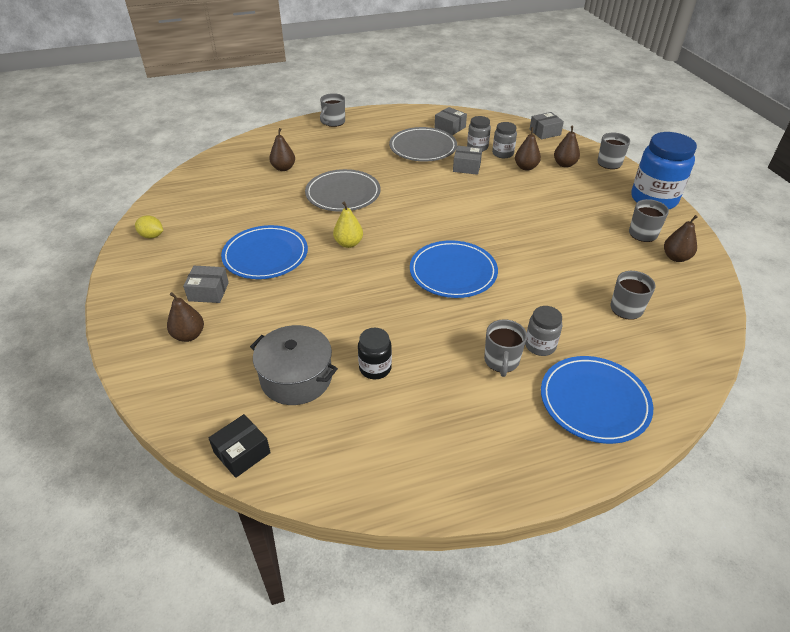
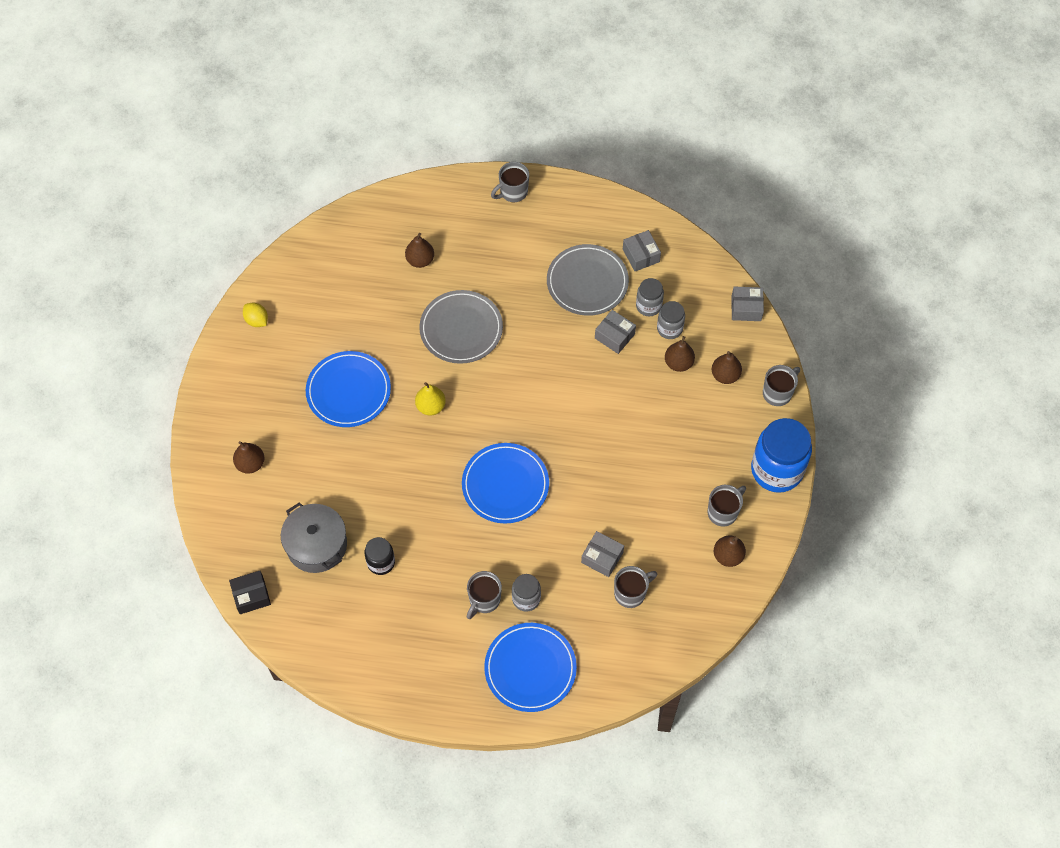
camera: 25 degrees right, 20 degrees up
grey box [183,266,229,303] -> grey box moved to [581,531,624,577]

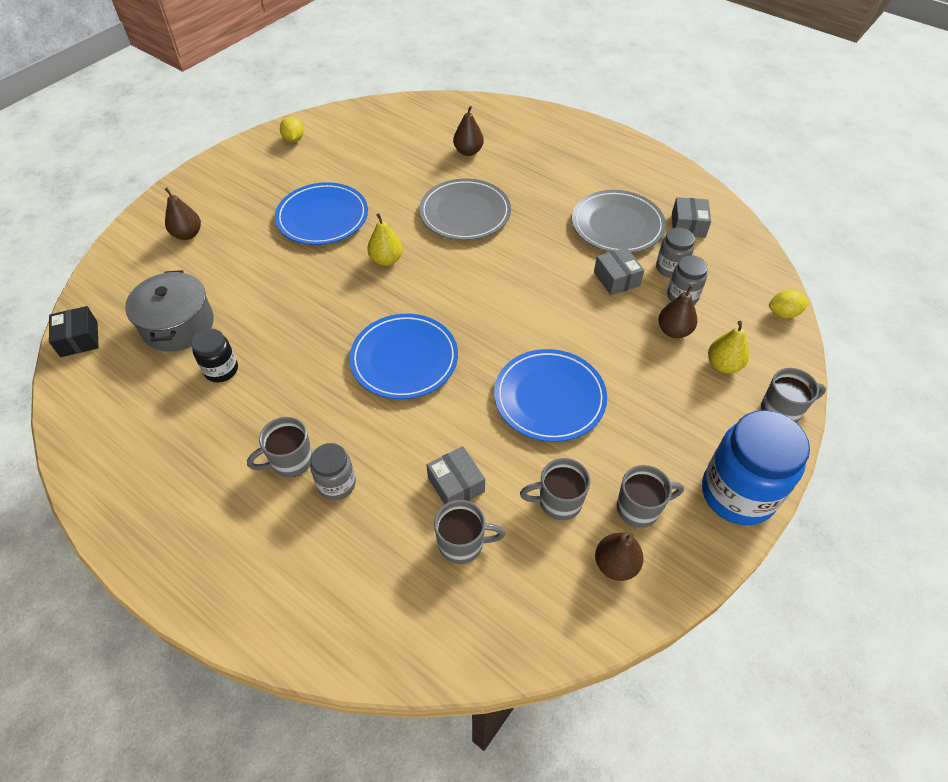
camera: 30 degrees right, 10 degrees down
black box [229,571,271,614] -> black box turned 60 degrees clockwise [49,306,99,357]
blue plate [484,623,577,712] -> blue plate moved to [494,349,607,442]
grey mug [491,162,529,202] -> grey mug moved to [520,458,590,520]
brown pear [712,351,742,384] -> yellow pear [708,321,749,373]
grey box [731,287,764,321] -> yellow lemon [769,289,810,318]

